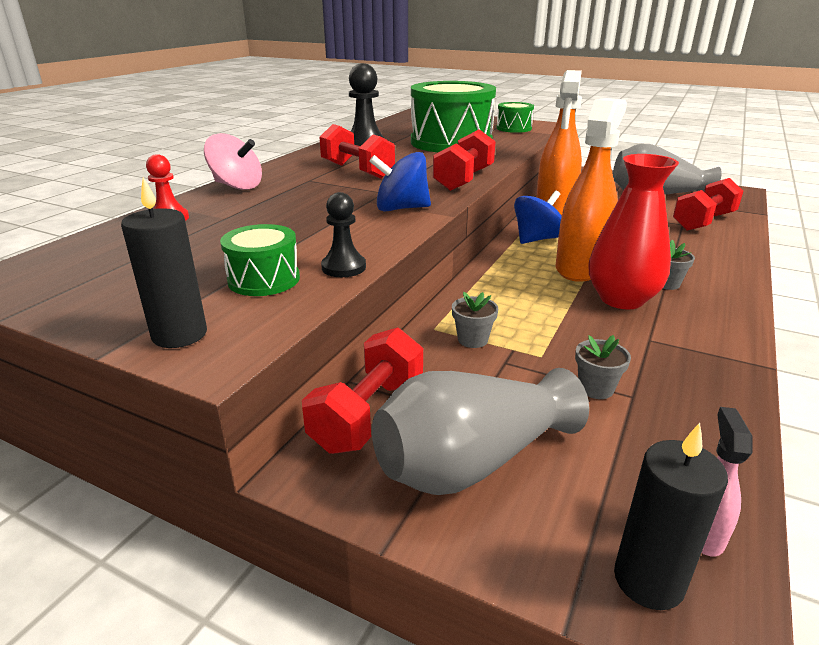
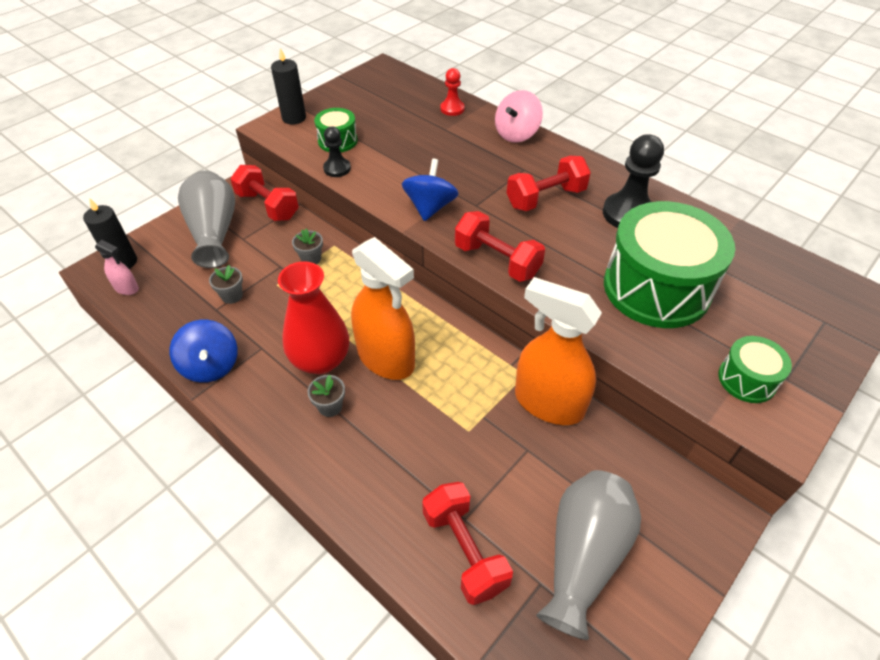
camera: 105 degrees right, 20 degrees up
blue spinning top [514,190,562,244] -> blue spinning top moved to [170,320,238,383]

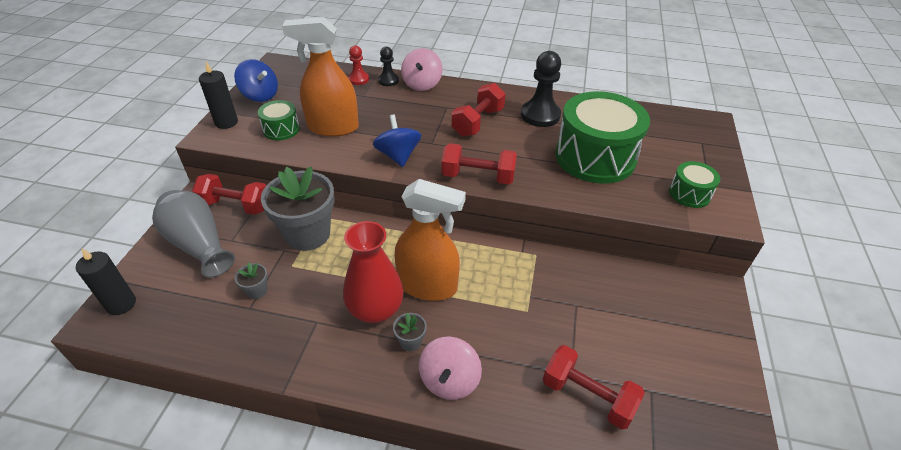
camera: 30 degrees left, 5 degrees down
pink spray bottle [95,240,139,295] -> none
blue spinning top [170,320,238,383] -> blue spinning top moved to [234,59,278,102]
grey flower pot [292,229,323,264] -> grey flower pot [261,167,335,251], size x2.42
black pawn [323,127,351,177] -> black pawn moved to [378,47,399,86]
orange spray bottle [515,277,602,425] -> orange spray bottle moved to [282,17,359,137]
grey vase [536,470,641,640] -> none
none -> pink spinning top [419,336,482,400]

